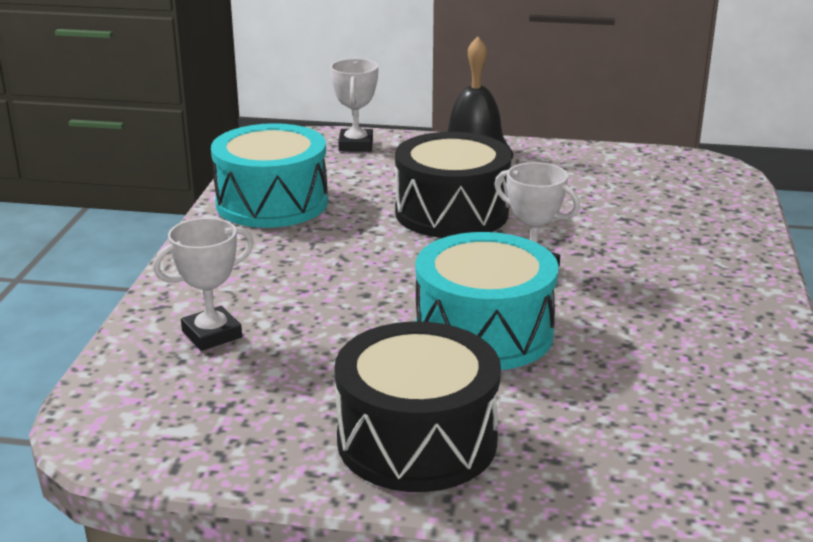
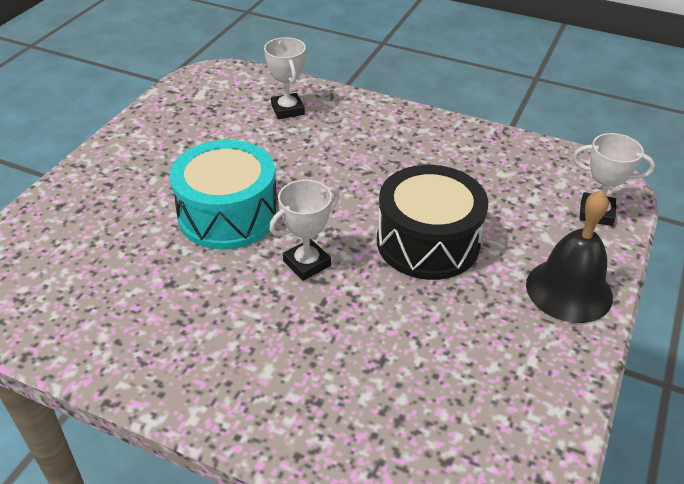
camera: 105 degrees right, 15 degrees up
turquoise drum [211,123,328,228] -> none
black drum [334,321,501,492] -> none

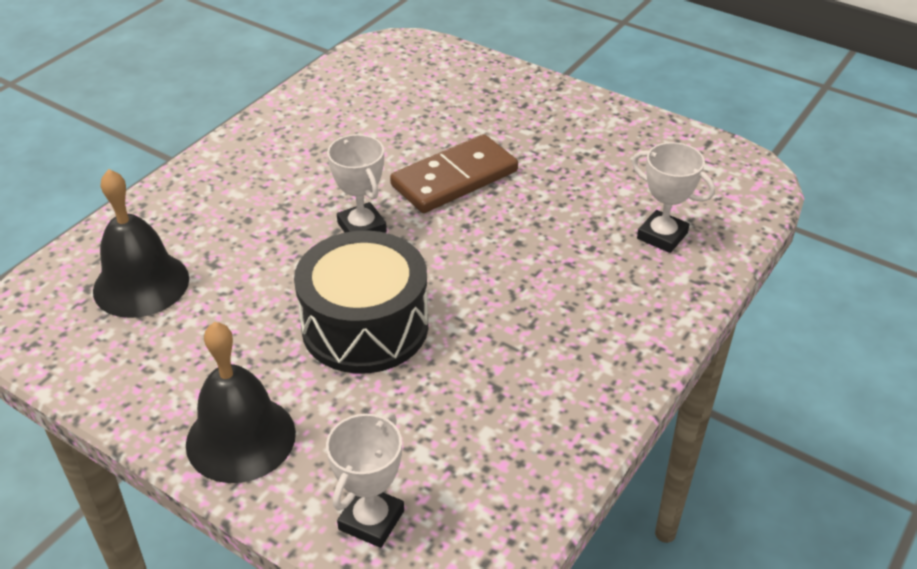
camera: 100 degrees right, 0 degrees up
turquoise drum [170,140,278,250] -> brown domino [390,134,518,213]
white trophy [264,37,306,119] -> white trophy turned 45 degrees clockwise [632,142,715,253]
none -> black bell [93,169,189,318]

